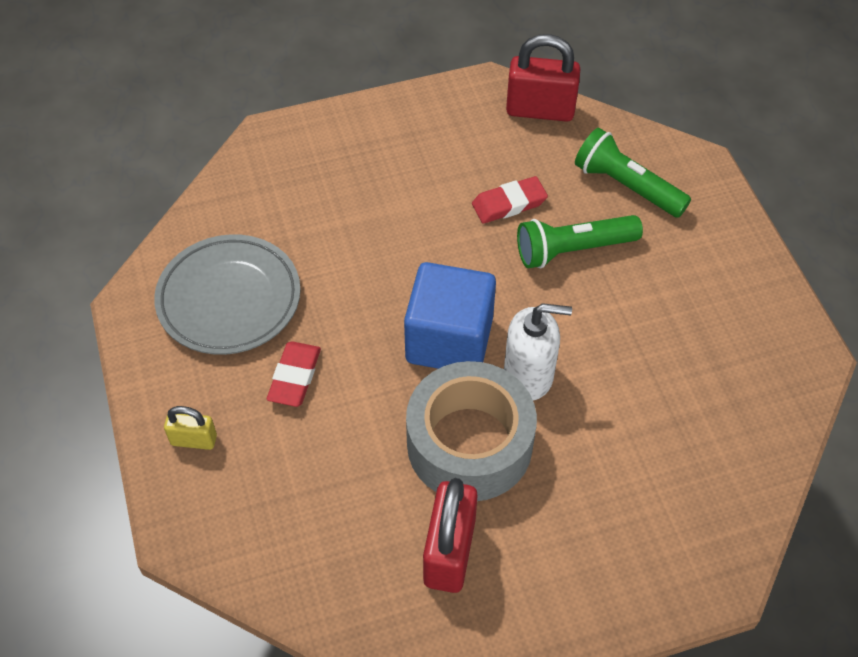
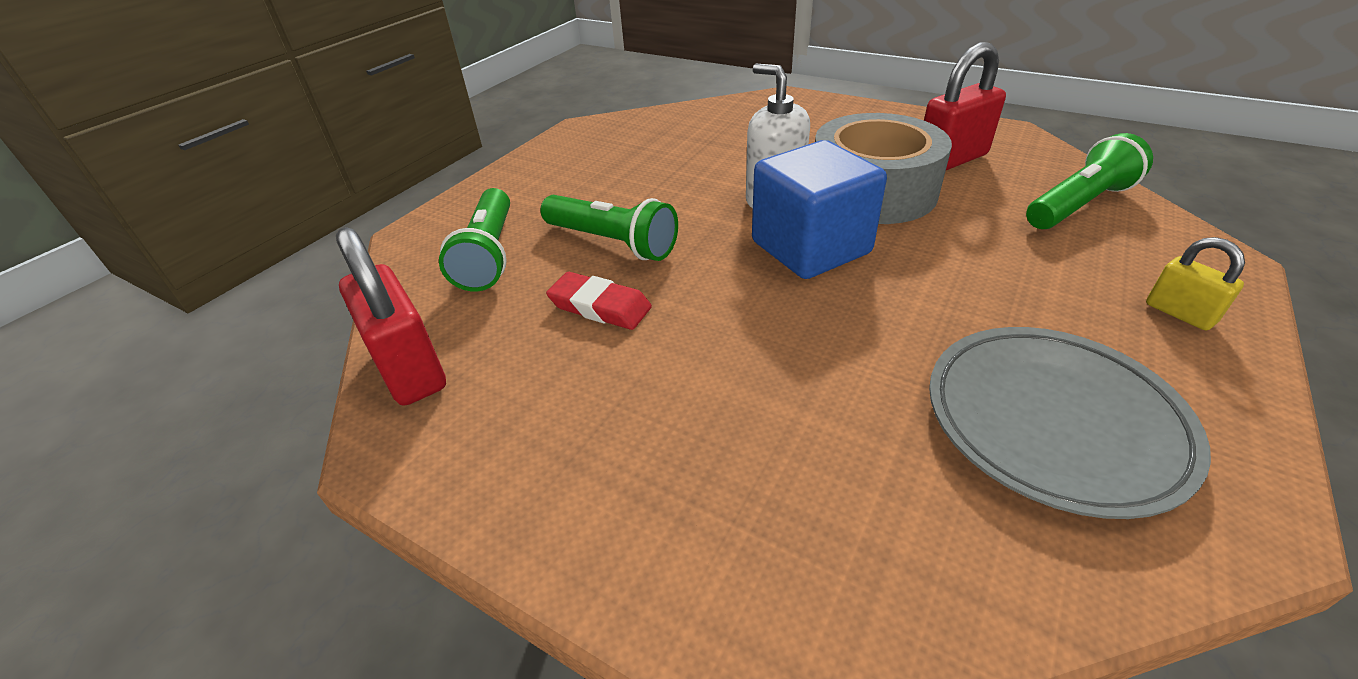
camera: 130 degrees left, 15 degrees down
red eraser [267,341,321,407] -> none
none -> green flashlight [1026,133,1153,229]

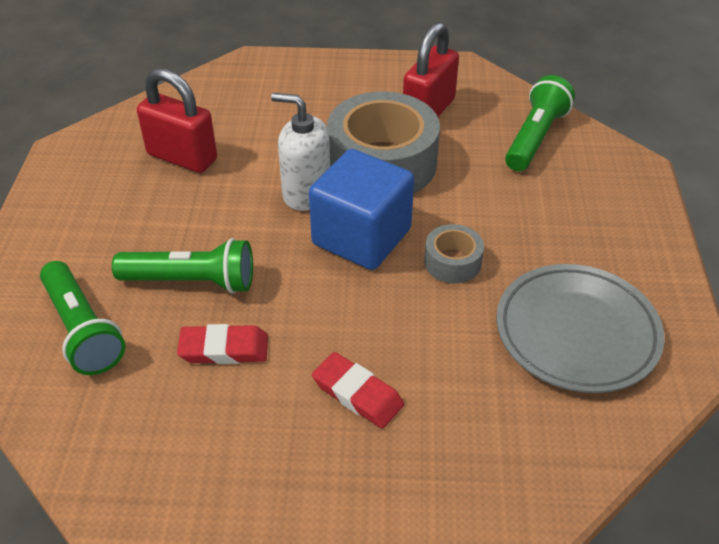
camera: 30 degrees left, 5 degrees up
red padlock [336,227,446,406] -> red padlock moved to [137,68,217,173]
yellow padlock [1146,237,1245,330] -> none
none -> red eraser [312,352,404,429]
none -> grey tape [424,224,484,283]

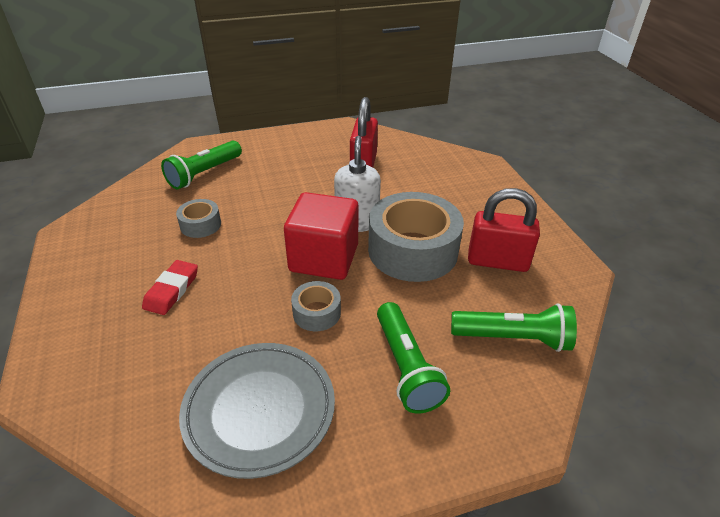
camera: 70 degrees right, 5 degrees down
green flashlight [112,238,253,294] -> green flashlight moved to [377,302,450,413]
red eraser [177,324,268,364] -> grey tape [176,199,221,238]
blue cube [309,149,414,270] -> red cube [284,192,359,280]

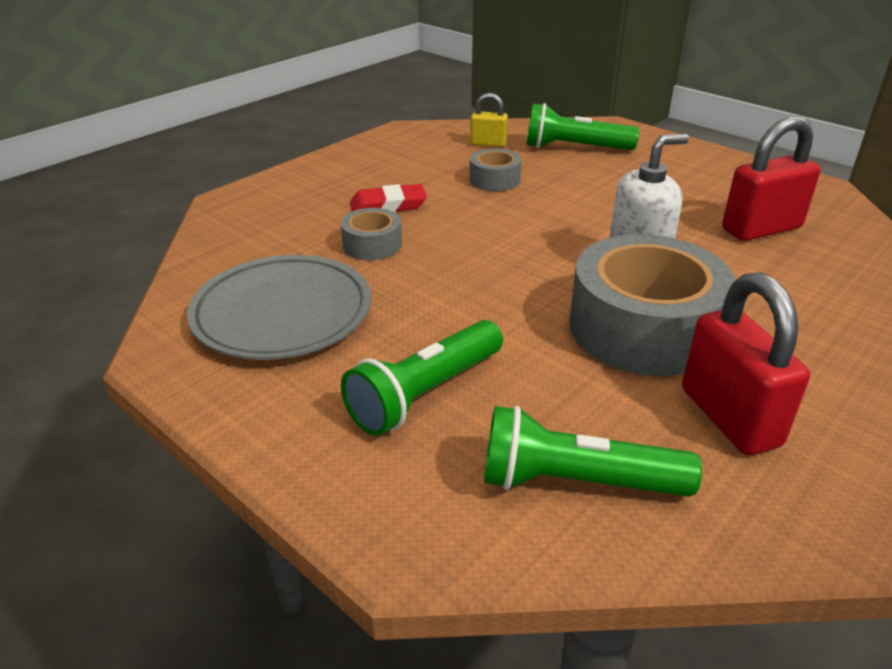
camera: 60 degrees right, 5 degrees down
red cube [284,192,359,280] -> none
grey tape [291,281,341,331] -> grey tape moved to [341,208,402,260]
green flashlight [451,303,577,352] -> green flashlight turned 120 degrees clockwise [484,406,702,497]
none -> yellow padlock [470,93,508,147]

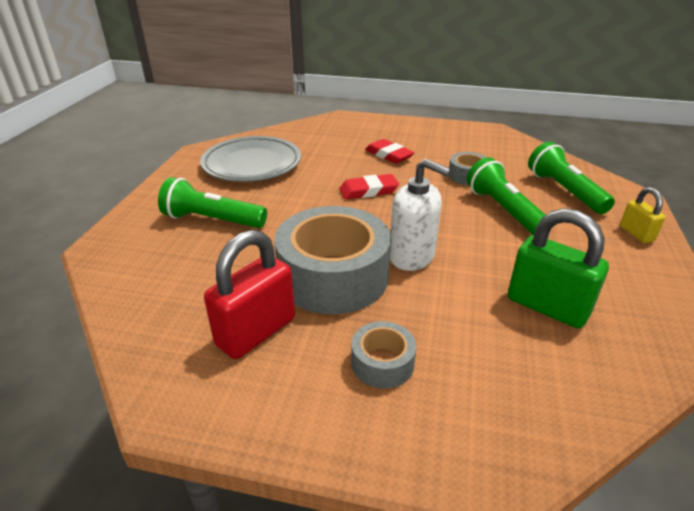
camera: 60 degrees right, 0 degrees up
grey tape [341,208,402,260] -> grey tape moved to [351,321,416,389]
yellow padlock [470,93,508,147] -> yellow padlock moved to [620,187,666,243]
green flashlight [484,406,702,497] -> green flashlight moved to [467,157,546,235]
red padlock [722,116,821,241] -> green padlock [508,208,609,328]
none -> red eraser [339,174,399,199]

